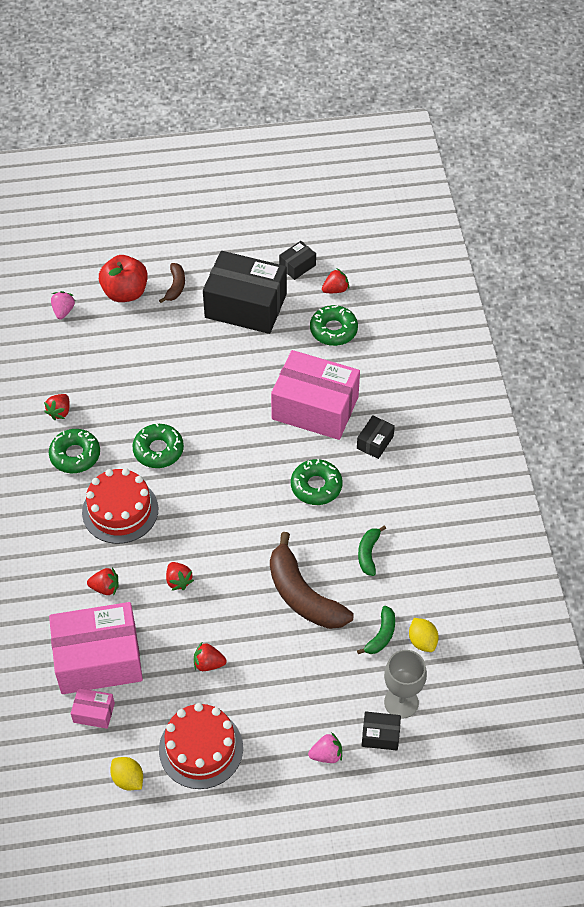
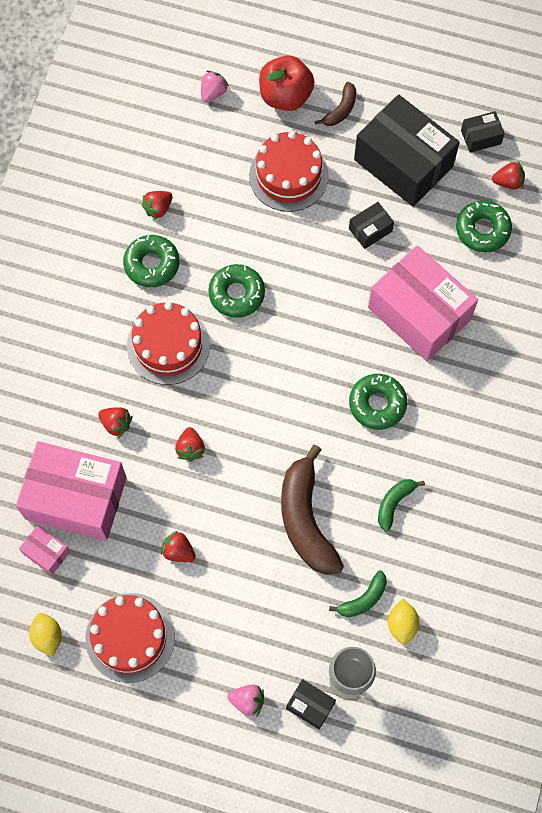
camera: 25 degrees right, 15 degrees up
black box [357,415,395,459] -> black box moved to [349,202,394,249]
none -> red cake [249,131,329,212]

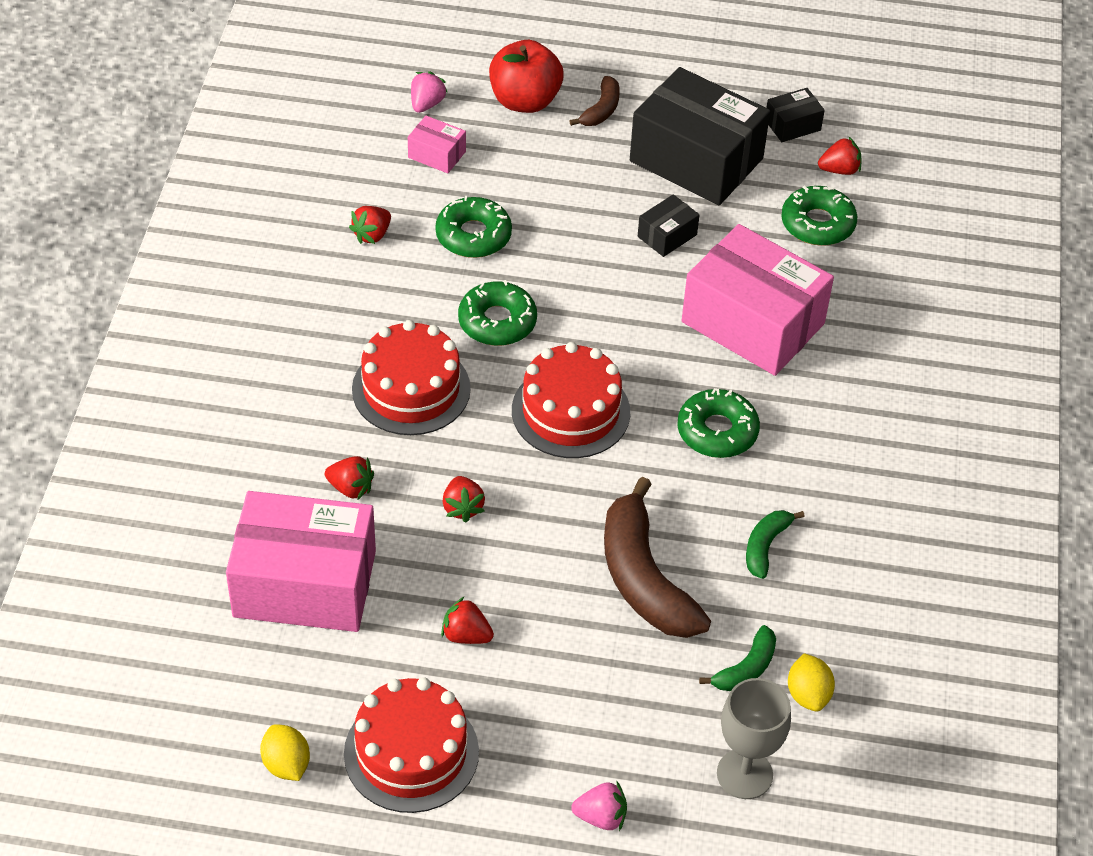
camera: 10 degrees left, 20 degrees down
pink box [19,525,70,575] -> pink box moved to [408,116,466,173]
green donut [123,235,179,287] -> green donut moved to [435,196,512,258]
red cake [249,131,329,212] -> red cake moved to [512,342,630,458]
black box [286,679,336,729] -> none

